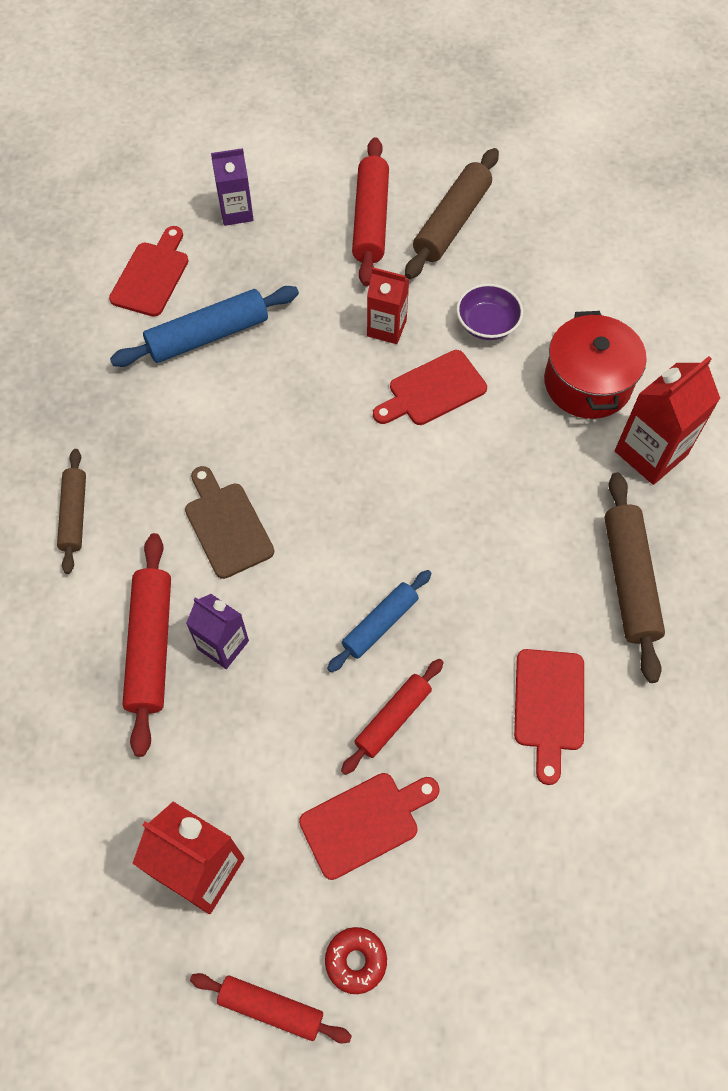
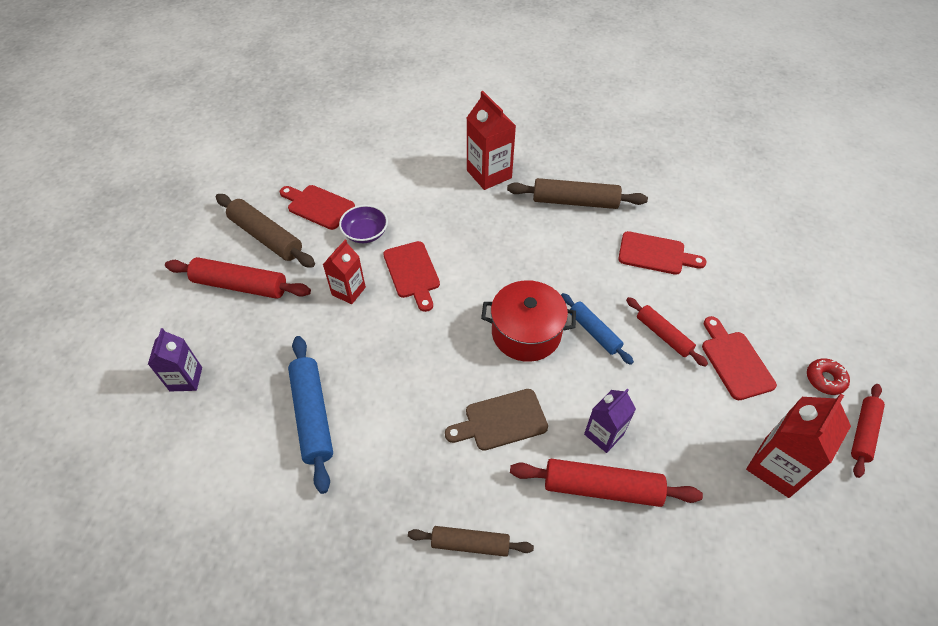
camera: 80 degrees left, 10 degrees down
red cutting board [109,226,189,317] -> red cutting board moved to [280,185,355,230]
red pot [544,311,647,419] -> red pot moved to [481,280,576,362]

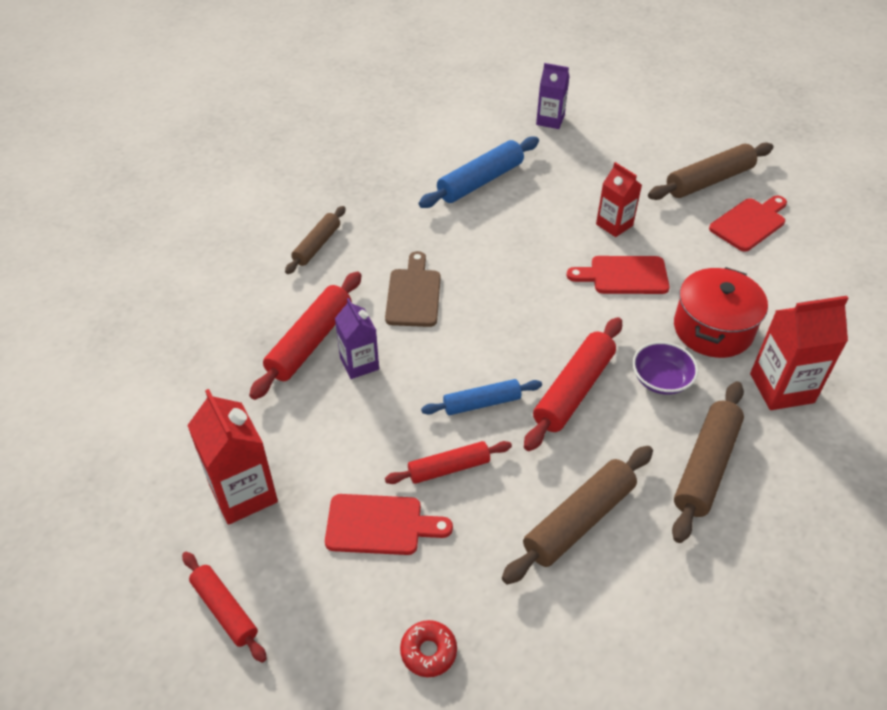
camera: 110 degrees right, 5 degrees down
red rolling pin [165,257,311,299] -> red rolling pin moved to [524,317,622,451]
blue rolling pin [288,336,333,494] -> blue rolling pin turned 45 degrees counterclockwise [419,136,539,208]
purple bowl [339,205,388,243] -> purple bowl moved to [632,342,698,395]
red pot [481,280,576,362] -> red pot moved to [674,267,768,358]
red cutting board [618,231,707,275] -> brown rolling pin [502,446,653,584]
red donut [807,358,850,395] -> red donut moved to [400,620,457,677]

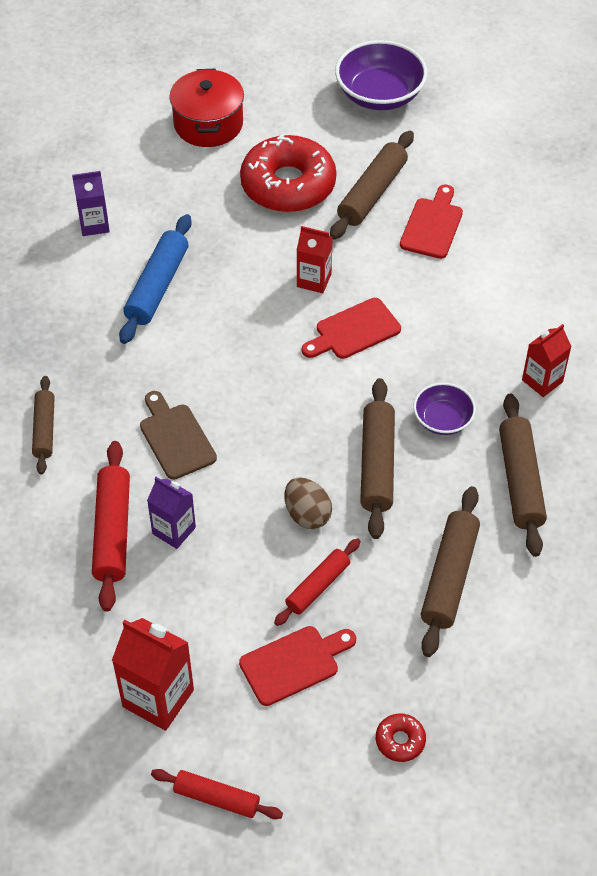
camera: 30 degrees left, 5 degrees up
blue rolling pin [421,379,542,415] -> brown egg [284,477,332,529]
red rolling pin [524,317,622,451] -> brown rolling pin [360,378,395,539]
purple carton [536,63,570,129] -> purple carton moved to [72,171,110,236]
red pot [674,267,768,358] -> red pot moved to [169,68,244,147]
red carton [750,296,848,410] -> red carton [522,324,572,397], size x0.65
none -> red donut [240,134,336,212]
none -> purple bowl [335,40,427,110]

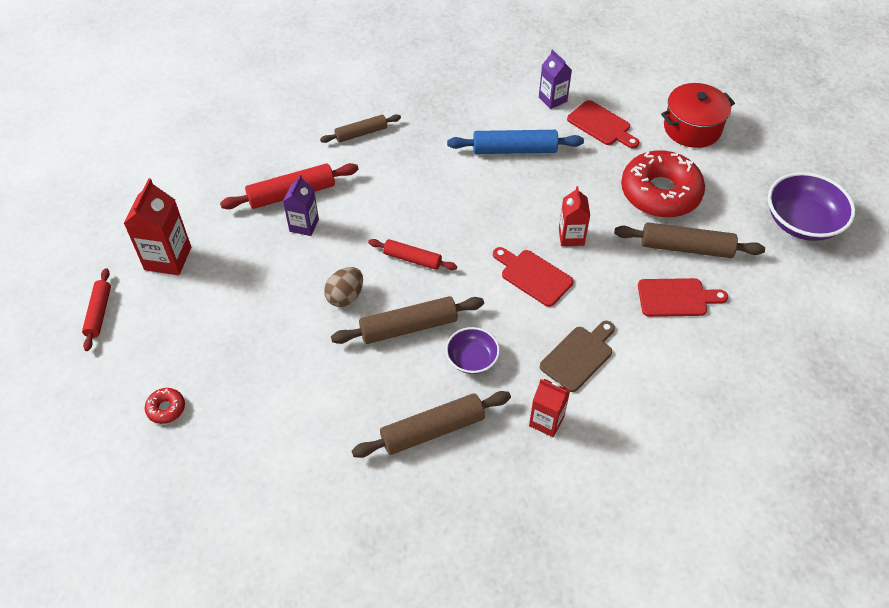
camera: 70 degrees right, 0 degrees up
brown cutting board [140,391,217,480] -> brown cutting board moved to [540,321,615,392]
red cutting board [239,626,356,706] -> red cutting board moved to [567,100,639,149]
red rolling pin [274,538,361,626] -> red rolling pin moved to [368,239,457,270]
brown rolling pin [421,486,480,657] -> none

